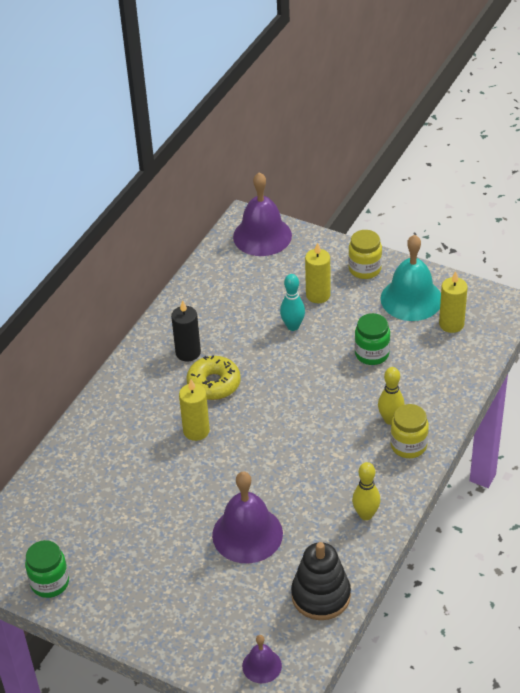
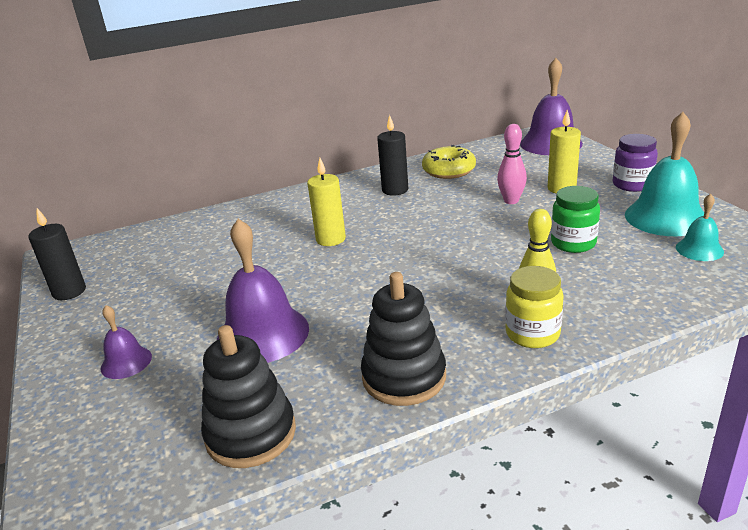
camera: 40 degrees right, 15 degrees down
green jar [25,540,69,598] -> black candle [28,208,86,300]
yellow donut [186,356,241,400] -> yellow donut moved to [422,145,476,179]
purple bell [242,635,282,683] -> purple bell moved to [100,305,152,379]
turquoise bowling pin [280,274,305,331] -> pink bowling pin [497,124,527,204]
yellow jar [348,230,382,279] -> purple jar [613,134,658,192]
yellow bowling pin [352,462,380,520] -> black stacking toy [361,272,446,406]
yellow candle [439,271,468,333] -> turquoise bell [676,194,724,261]

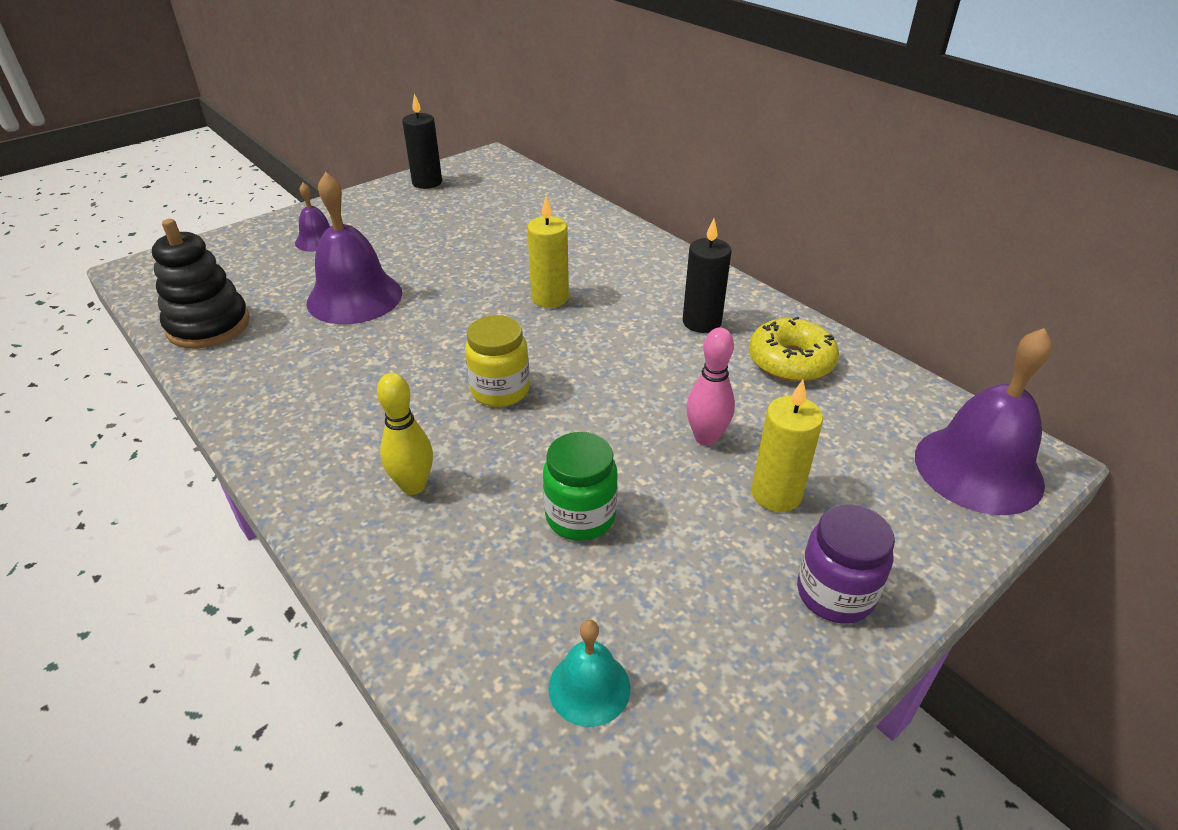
camera: 70 degrees right, 10 degrees up
black stacking toy [361,272,446,406] -> none
yellow jar [505,266,564,348] -> yellow jar moved to [465,315,530,407]
turquoise bell [625,112,704,236] -> none

